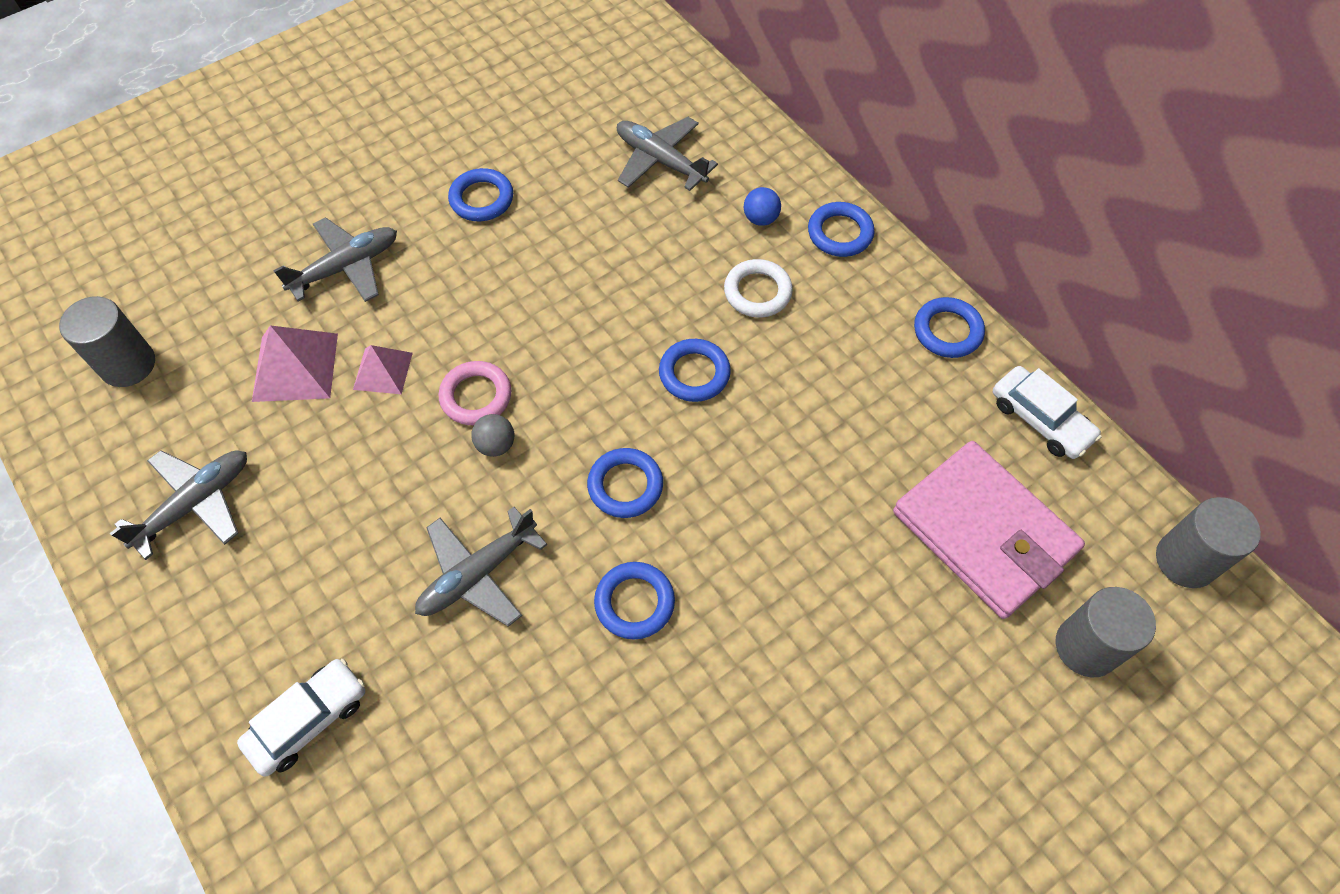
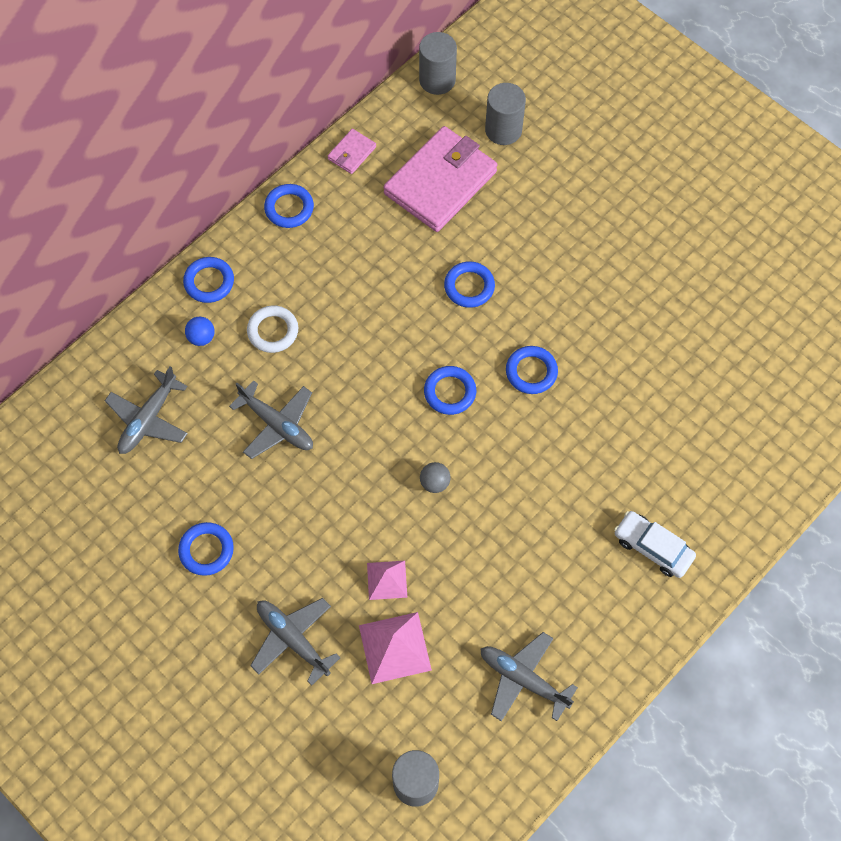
camera: 100 degrees left, 5 degrees up
grey plane [415,507,547,627] -> grey plane moved to [229,380,313,459]
pink ring [439,361,511,425] -> none
blue ring [659,339,731,402] -> blue ring moved to [444,261,495,308]
white car [993,366,1102,459] -> pink wallet [328,129,376,174]

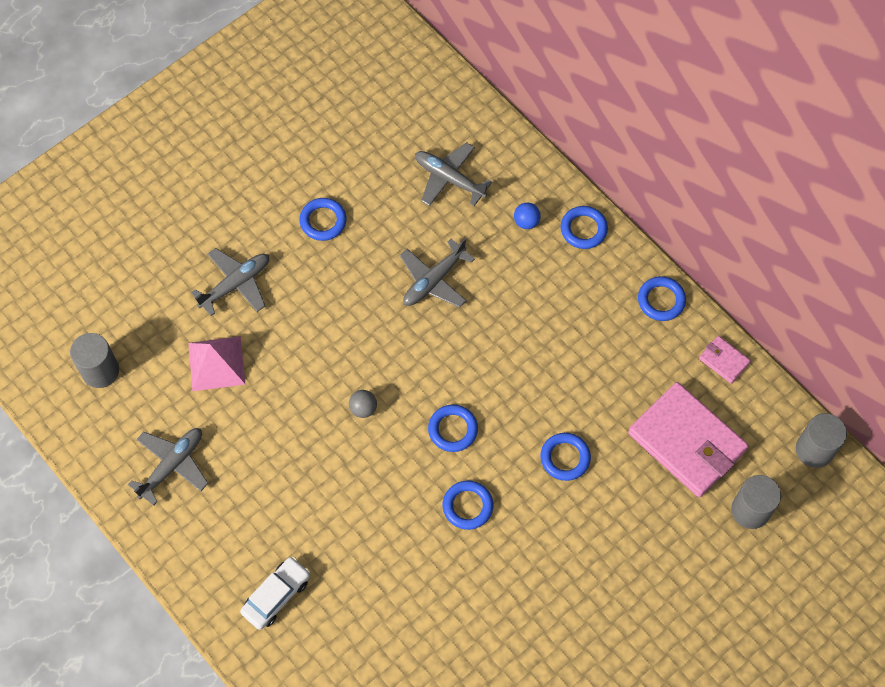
camera: 95 degrees right, 0 degrees up
white ring [247,305,298,353] -> none
pink pyramid [367,561,407,600] -> none

